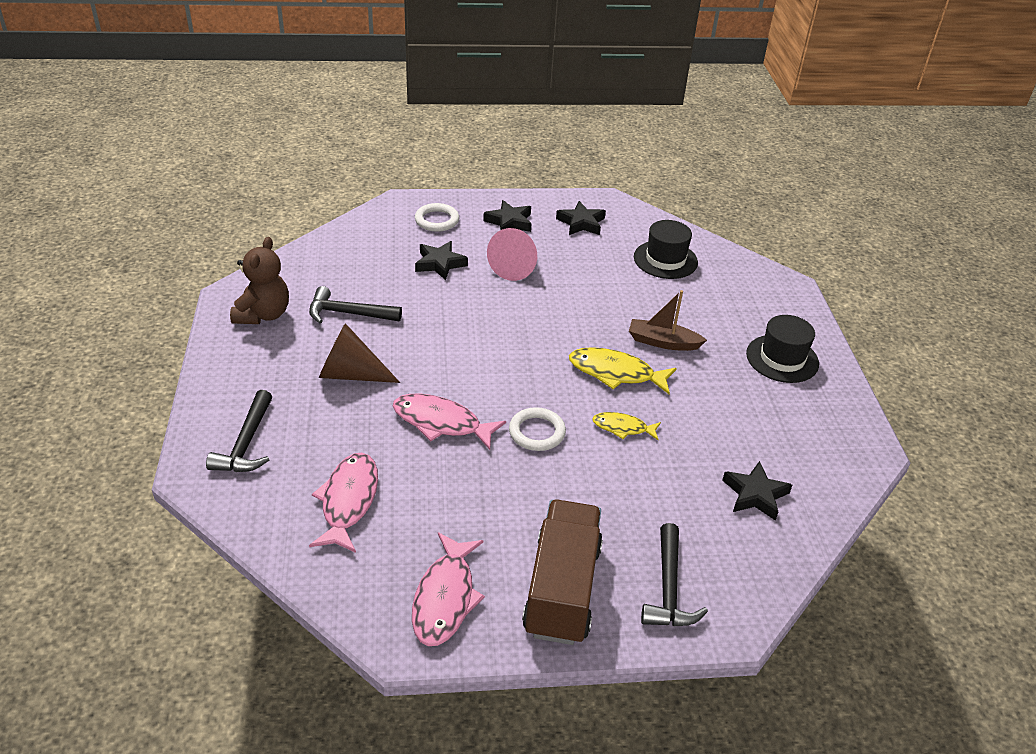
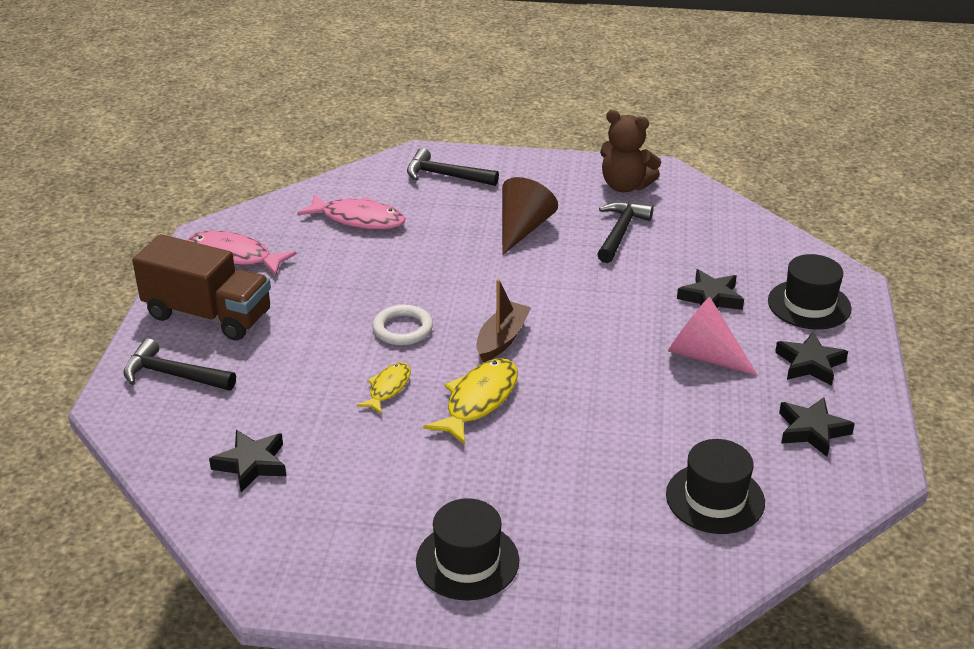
camera: 105 degrees right, 5 degrees down
pink fish [393,393,506,450] -> none
white ring [415,203,459,232] -> black hat [768,254,852,330]
brown boat [629,290,707,351] -> brown boat moved to [476,279,531,362]

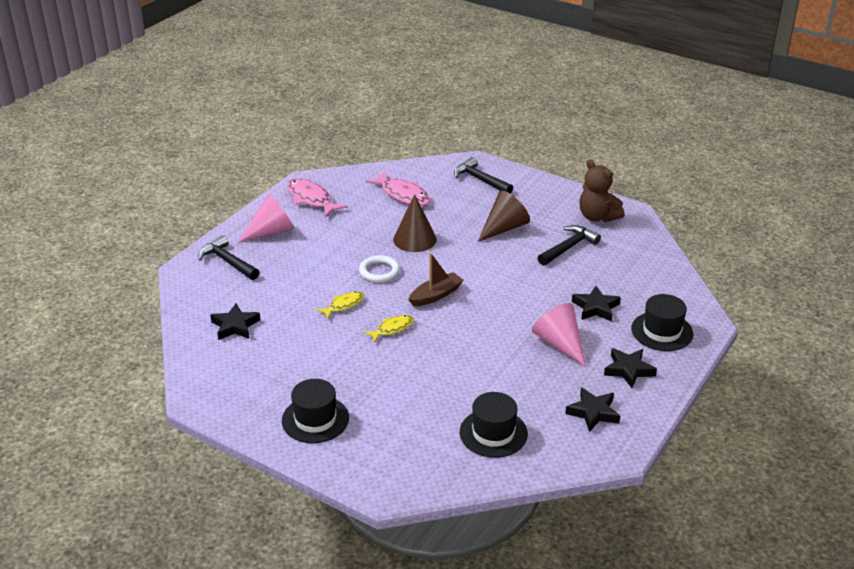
camera: 25 degrees right, 0 degrees up
brown truck [132,234,271,341] -> pink cone [238,194,294,243]
yellow fish [423,358,518,445] -> yellow fish [364,315,414,343], size x0.60
none -> brown cone [393,194,437,252]

